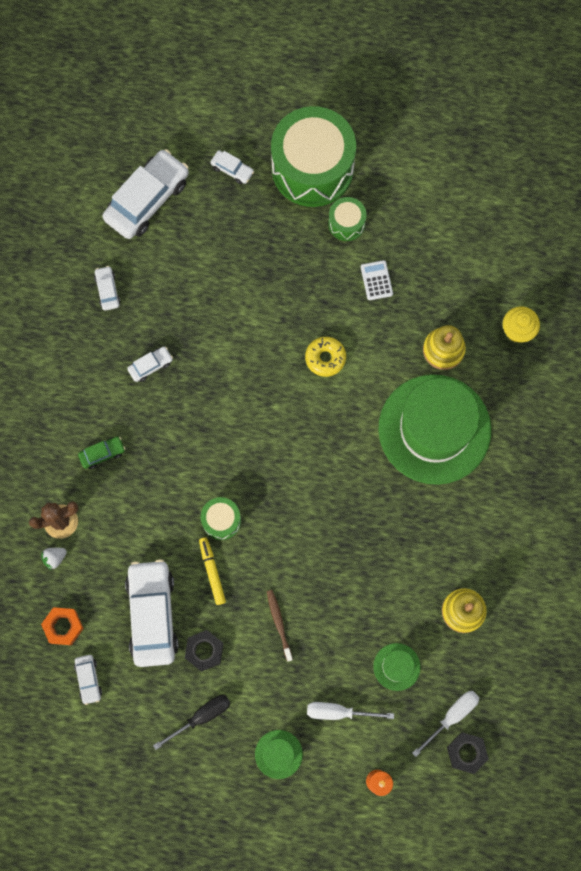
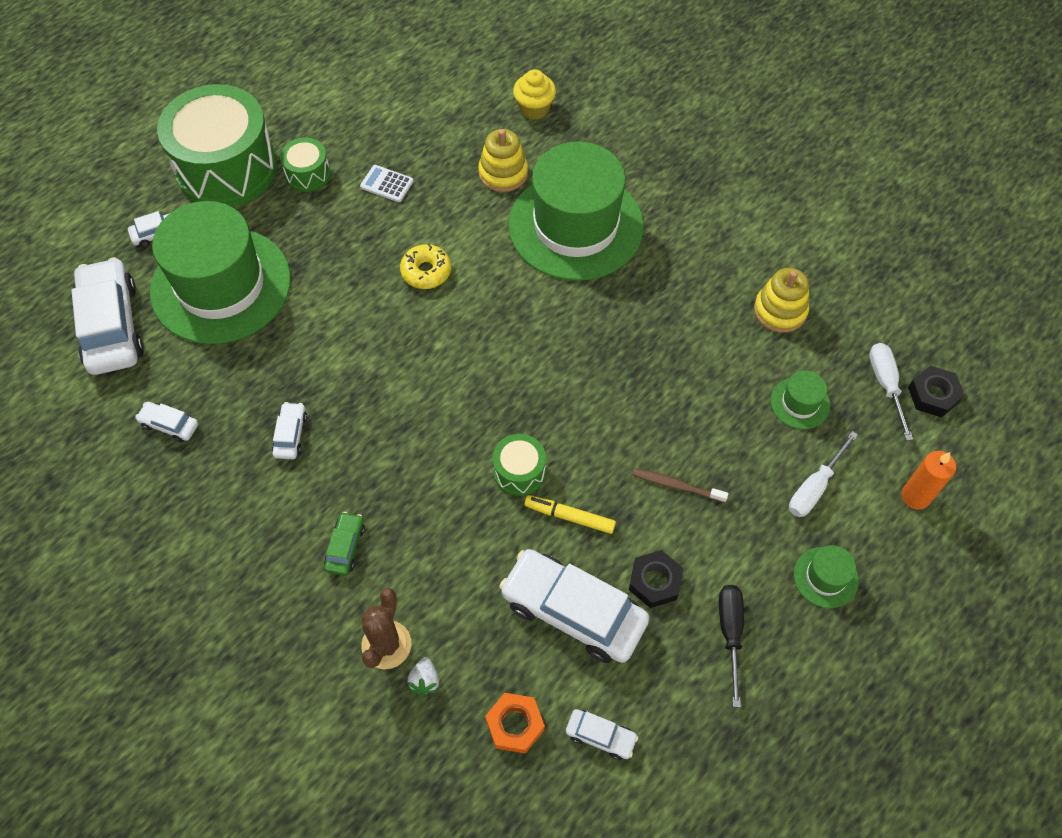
camera: 55 degrees left, 15 degrees down
none -> green hat [150,201,291,344]

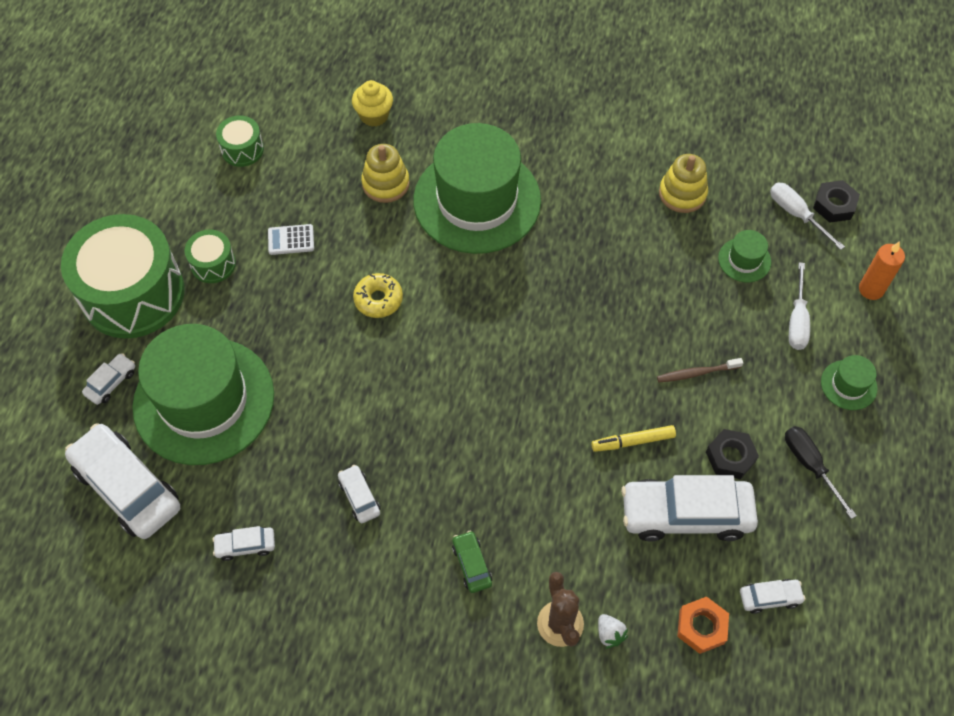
camera: 30 degrees left, 0 degrees up
green drum [493,434,546,496] -> green drum moved to [216,116,264,167]

